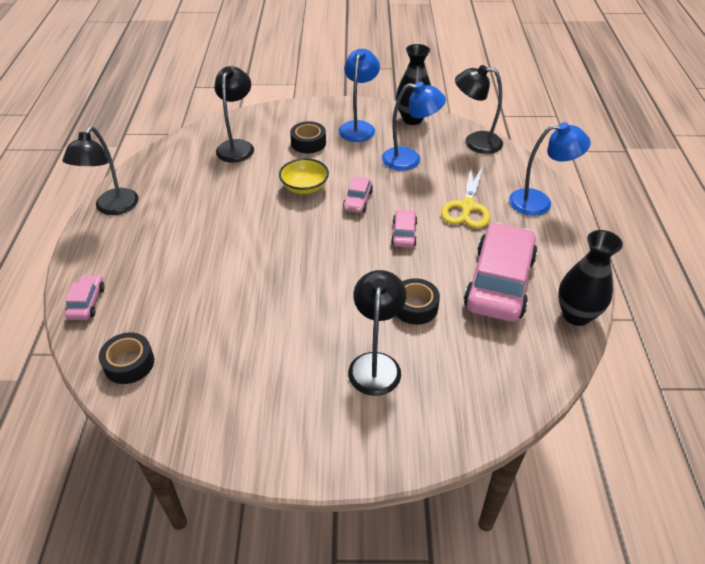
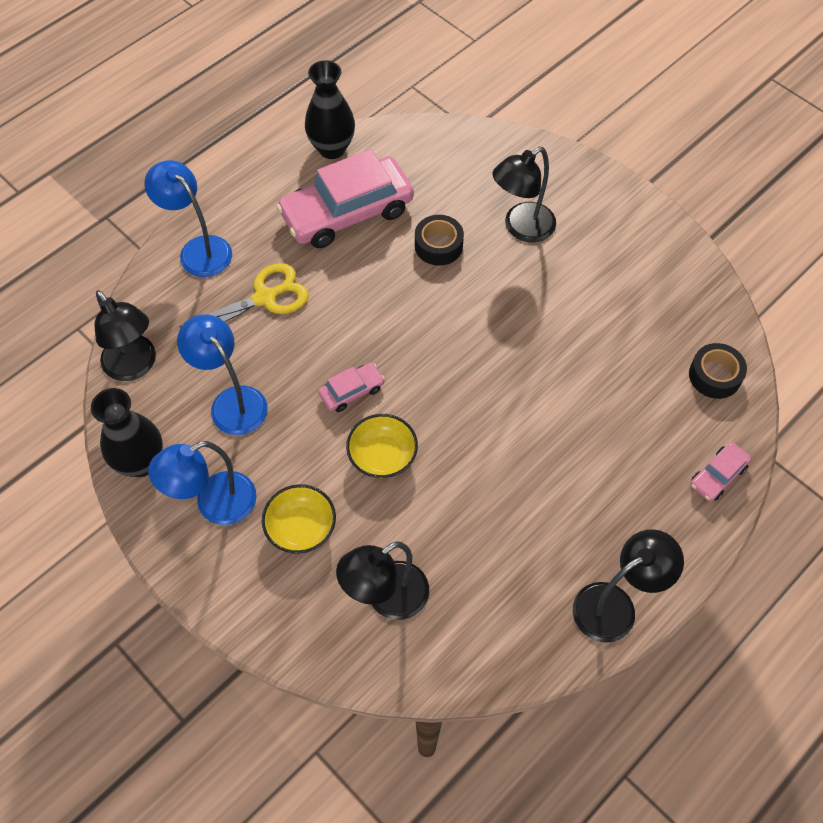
camera: 135 degrees left, 15 degrees up
black tape [290,121,326,154] -> yellow bowl [262,484,336,554]
pink car [391,209,417,248] -> none

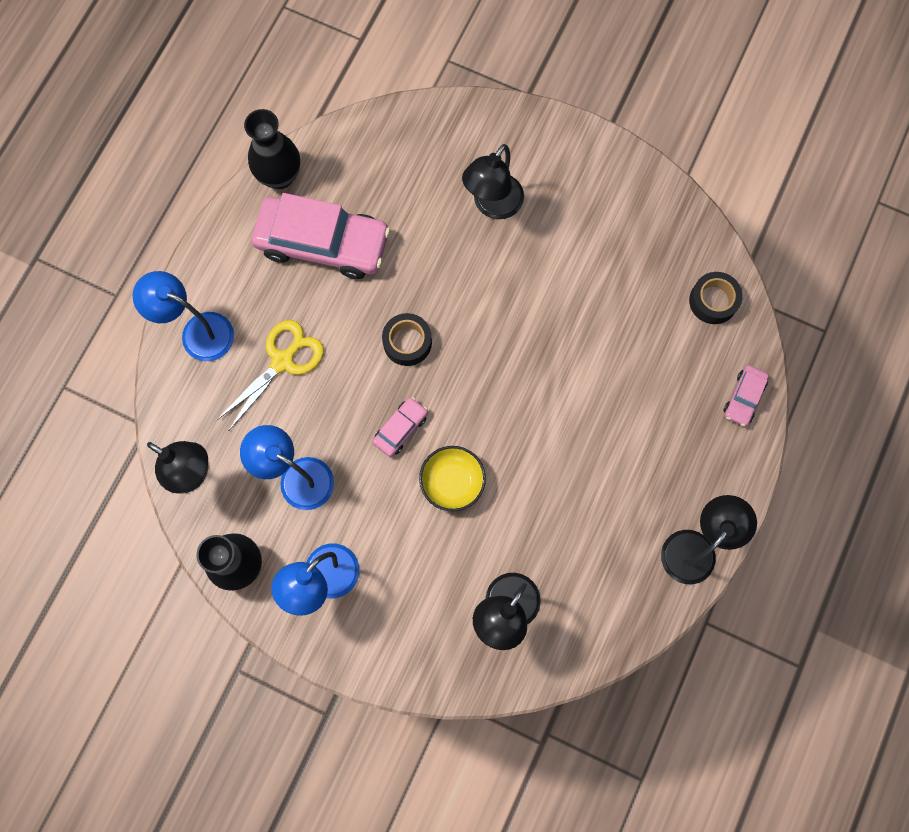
camera: 20 degrees left, 15 degrees up
yellow bowl [262,484,336,554] -> none
pink car [276,149,414,248] -> pink car turned 120 degrees counterclockwise [252,193,390,279]
black tape [415,215,464,266] -> black tape moved to [382,313,432,366]

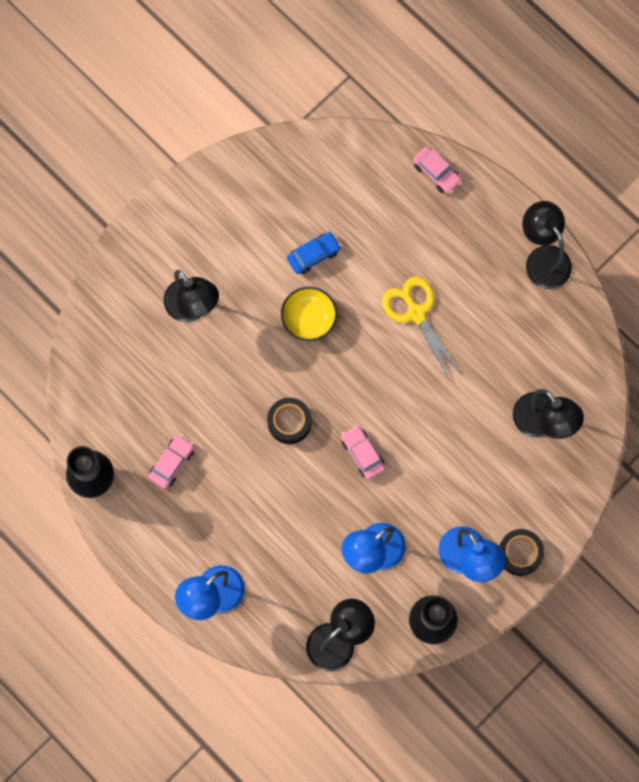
camera: 70 degrees left, 0 degrees up
yellow scissors [216,320,324,430] -> yellow scissors moved to [382,276,462,381]
pink car [252,193,390,279] -> pink car [148,435,195,489], size x0.45
yellow bowl [419,446,486,511] -> yellow bowl moved to [281,287,337,341]
black tape [689,272,743,324] -> black tape moved to [499,529,544,576]
none -> blue car [287,232,341,274]

